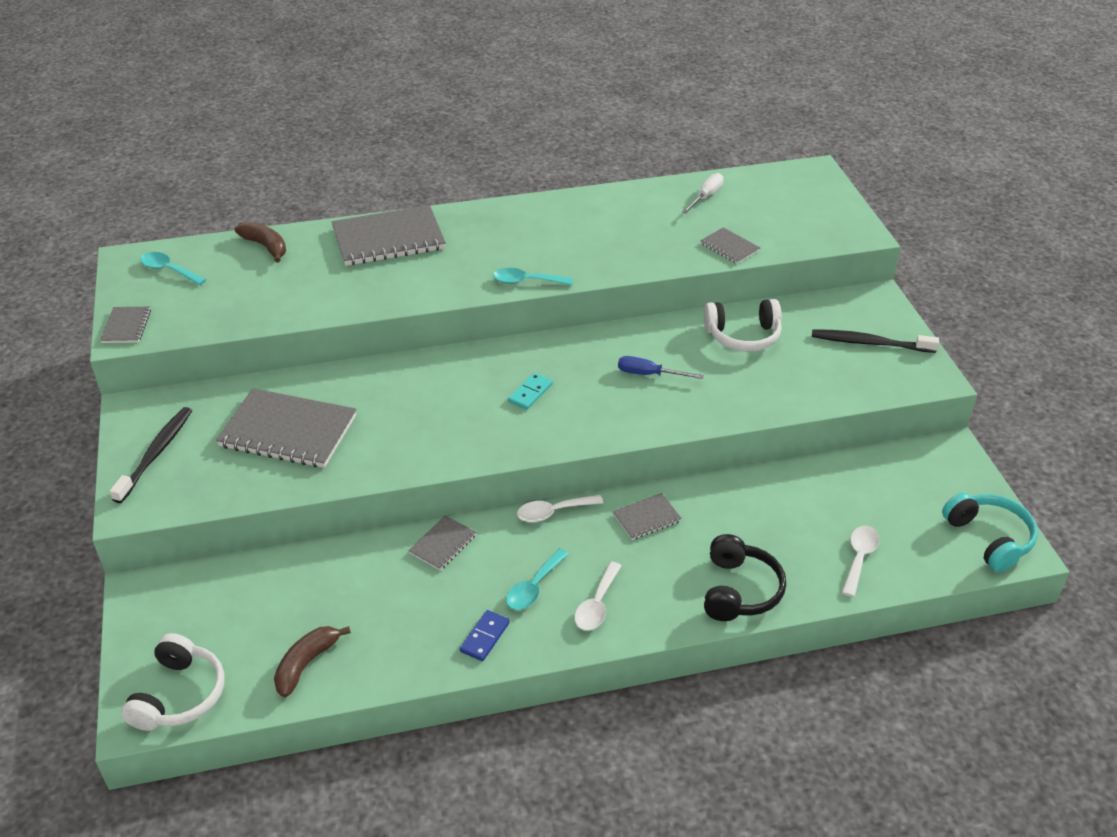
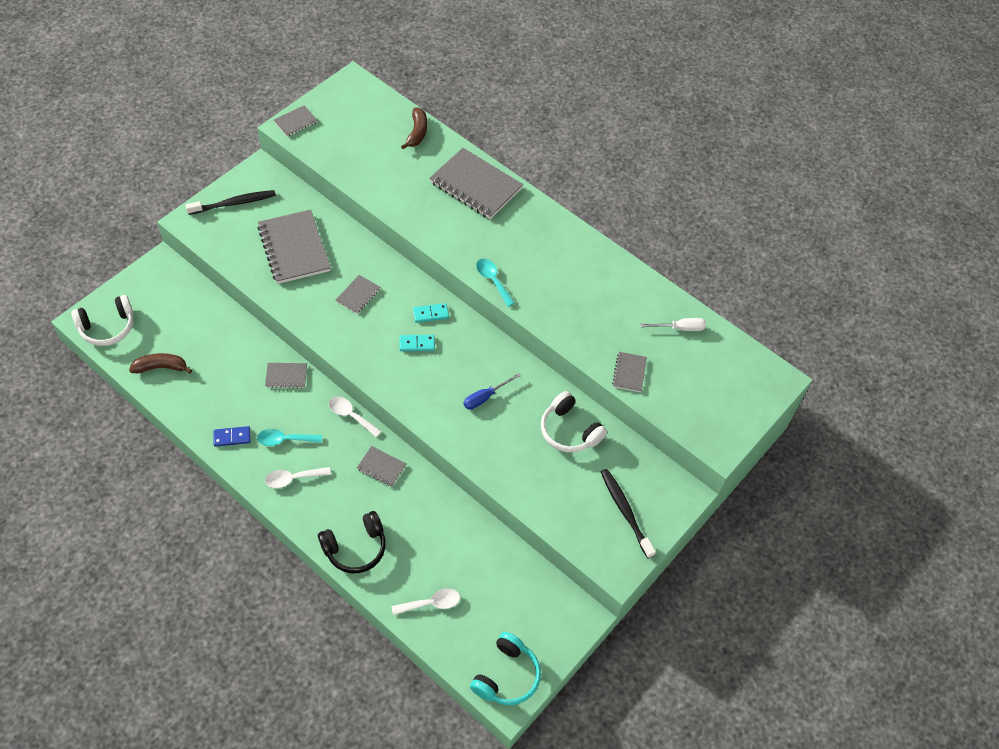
camera: 50 degrees right, 15 degrees up
turquoise spoon [140,252,206,285] -> none
blue screwdriver [618,356,704,379] -> blue screwdriver turned 105 degrees counterclockwise [463,373,521,410]
none -> grey notebook [336,275,380,314]
none -> turquoise domino [413,303,449,323]

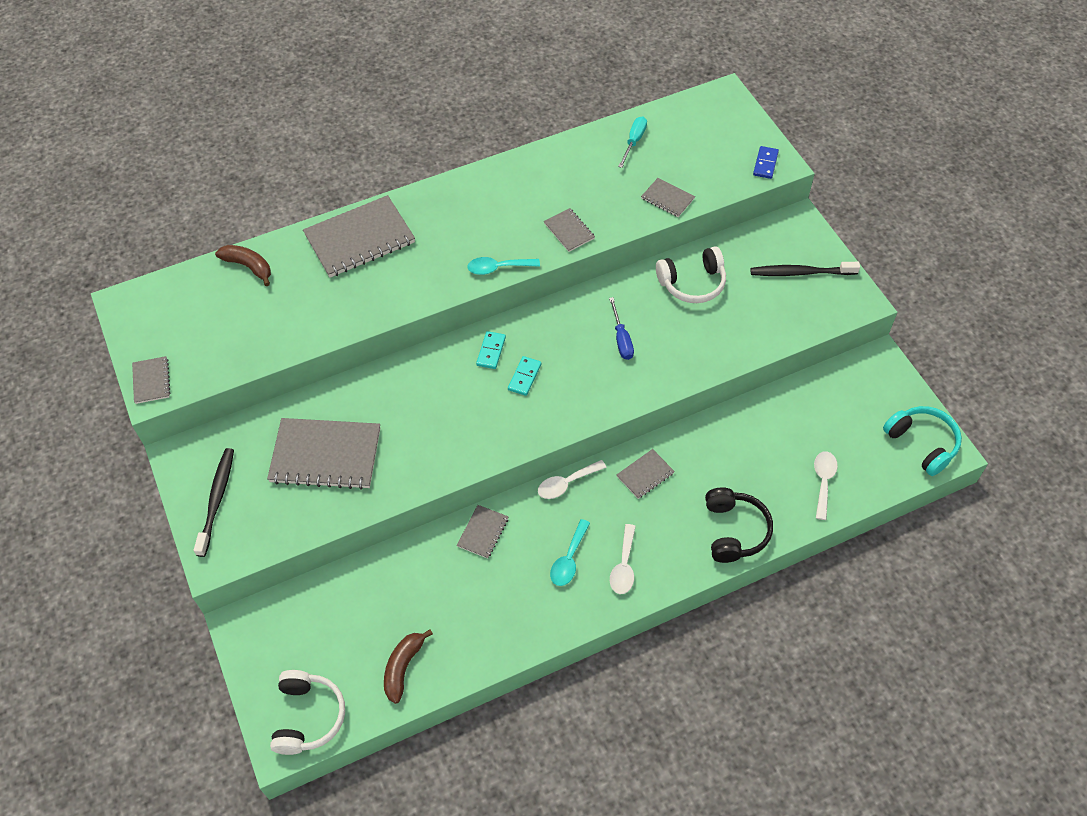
camera: 60 degrees left, 0 degrees up
blue domino [213,426,251,447] -> blue domino moved to [753,146,779,179]
grey notebook [336,275,380,314] -> grey notebook moved to [544,208,595,252]
white screwdriver [640,318,706,331] -> turquoise screwdriver [618,116,647,168]

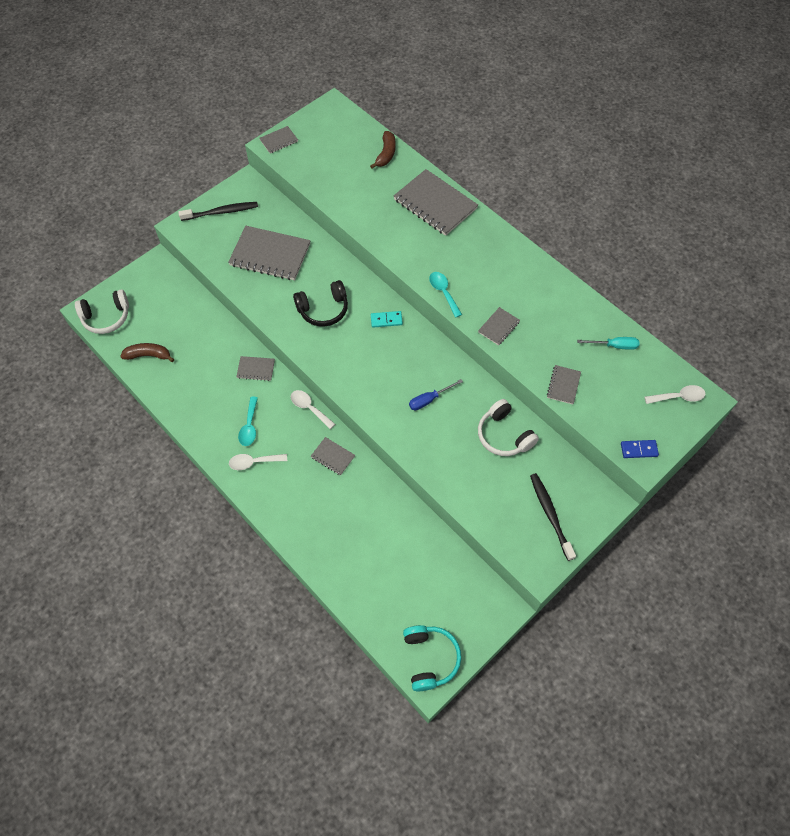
camera: 70 degrees right, 5 degrees up
grey notebook [267,418,380,490] -> grey notebook turned 60 degrees counterclockwise [228,226,310,280]
turquoise domino [508,356,542,396] -> none
turquoise spoon [550,519,590,586] -> turquoise spoon turned 90 degrees counterclockwise [238,397,258,446]
black headphones [705,487,773,563] -> black headphones moved to [293,280,348,327]
white spoon [814,451,838,520] -> white spoon moved to [644,385,706,404]
turquoise headphones [883,406,962,476] -> turquoise headphones turned 45 degrees counterclockwise [403,625,461,691]

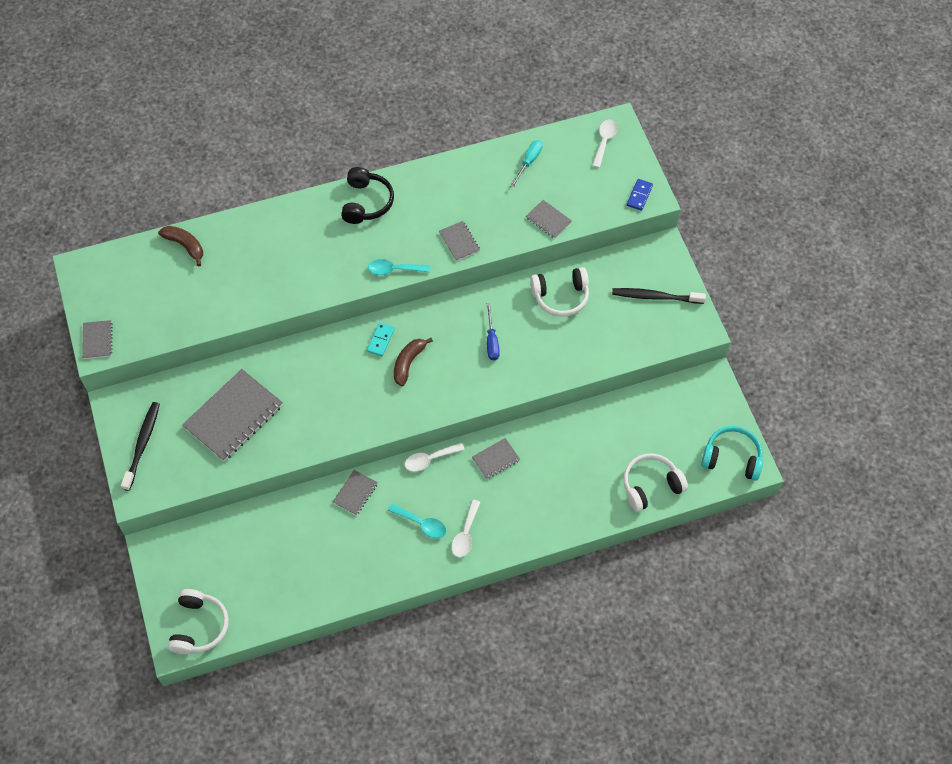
camera: 65 degrees left, 0 degrees up
brown banana [120,343,174,362] -> brown banana moved to [394,338,433,386]
black headphones [293,280,348,327] -> black headphones moved to [341,167,394,224]
grey notebook [394,169,478,236] -> none
none -> white headphones [623,453,688,512]

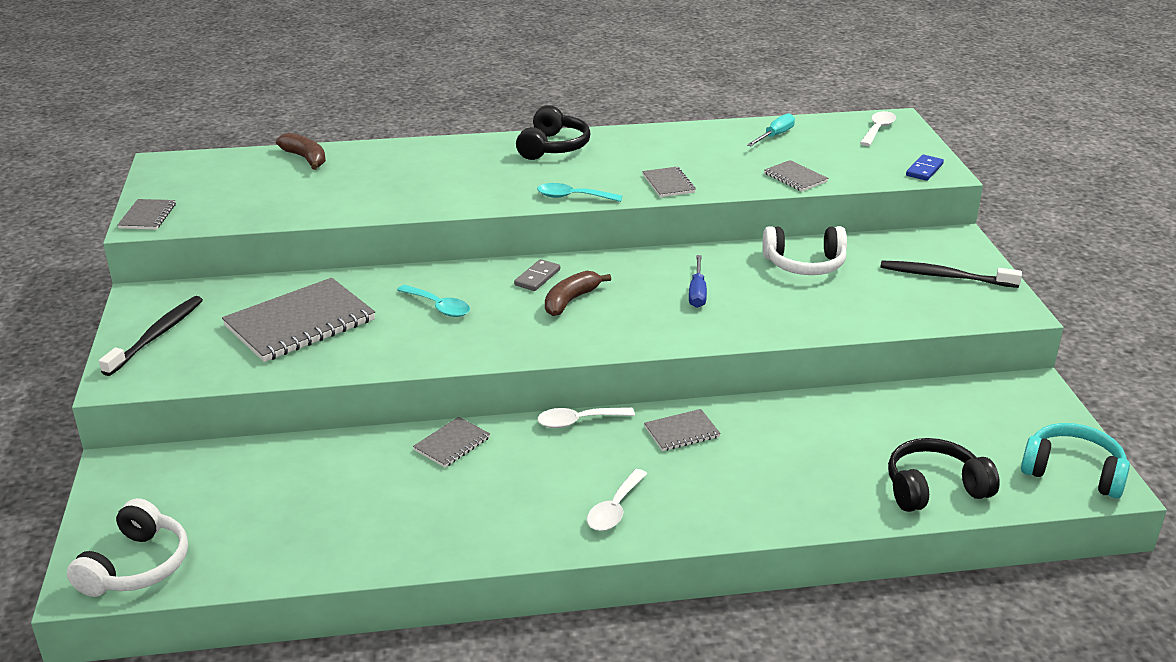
camera: 10 degrees right, 30 degrees down
turquoise domino [367,322,395,356] -> grey domino [514,259,560,291]
turquoise spoon [388,503,446,538] -> turquoise spoon moved to [397,285,470,317]
white headphones [623,453,688,512] -> black headphones [888,438,1000,512]

